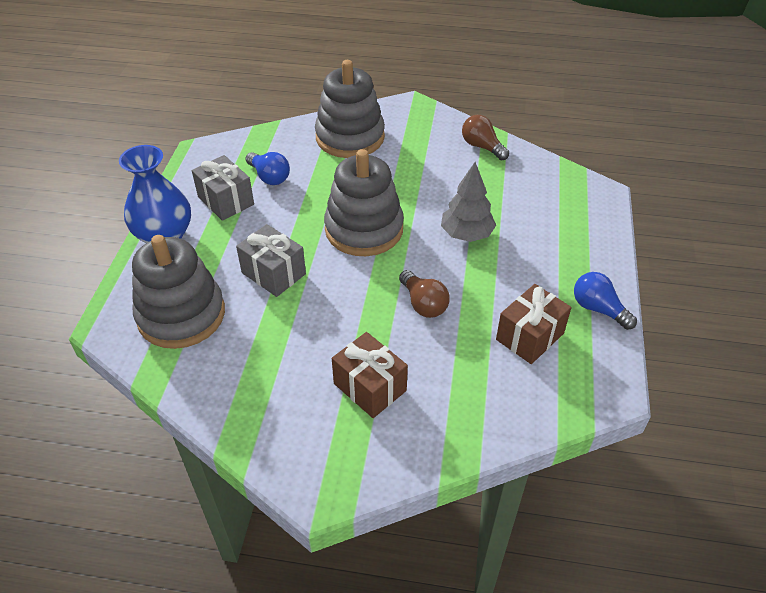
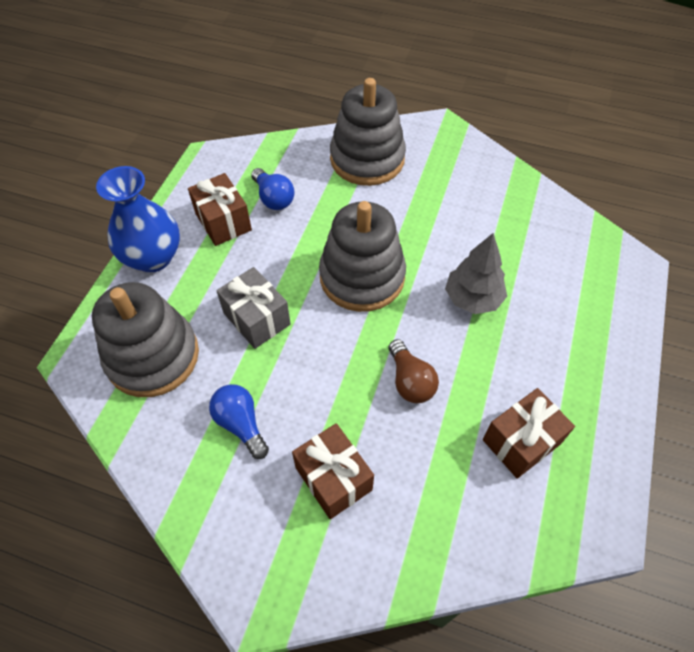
camera: 10 degrees right, 10 degrees up
grey gift [192,155,254,221] -> brown gift [188,173,252,246]
brown light bulb [462,115,509,160] -> none
blue light bulb [574,272,637,330] -> blue light bulb moved to [209,384,269,459]

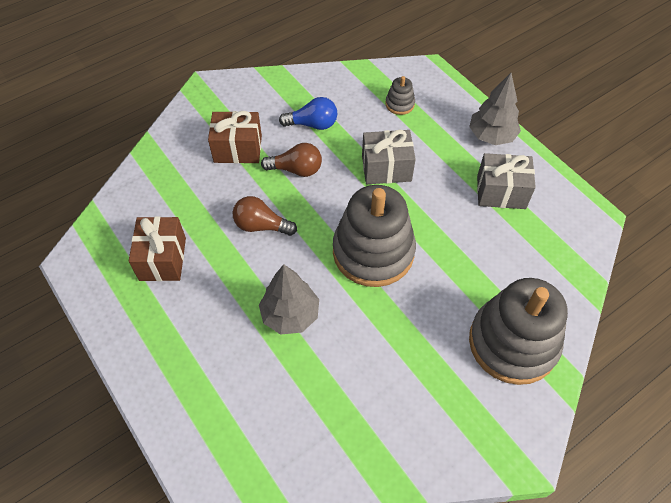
camera: 125 degrees right, 0 degrees up
grey stacking toy [92,282,199,397] -> grey stacking toy [385,76,415,115], size x0.42
blue vase [96,166,180,273] -> grey tree [469,73,521,145]
brown gift [188,173,252,246] -> grey gift [477,153,536,209]
blue light bulb [251,168,295,210] -> none
none -> brown light bulb [261,143,322,177]

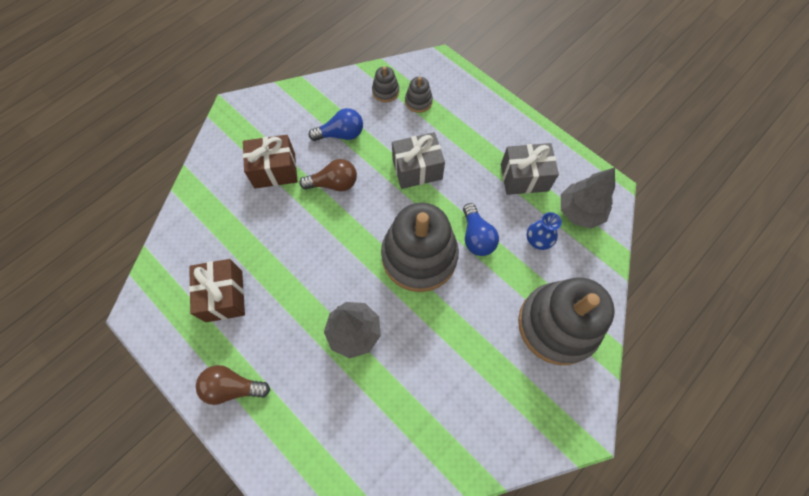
camera: 10 degrees left, 10 degrees up
brown light bulb [233,196,297,236] -> brown light bulb moved to [196,365,270,405]
grey tree [469,73,521,145] -> grey tree moved to [561,167,615,229]
none -> grey stacking toy [372,66,399,102]
none -> blue light bulb [463,203,499,256]
none -> blue vase [527,212,562,250]

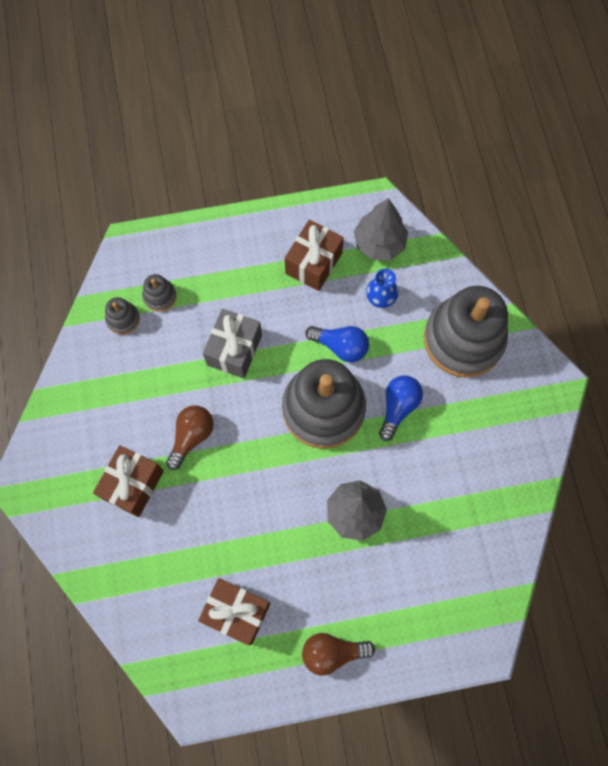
camera: 55 degrees left, 5 degrees up
brown light bulb [196,365,270,405] -> brown light bulb turned 45 degrees clockwise [302,633,375,676]
blue light bulb [309,108,363,141] -> blue light bulb moved to [379,376,423,441]
grey gift [501,143,559,195] -> brown gift [285,219,344,291]

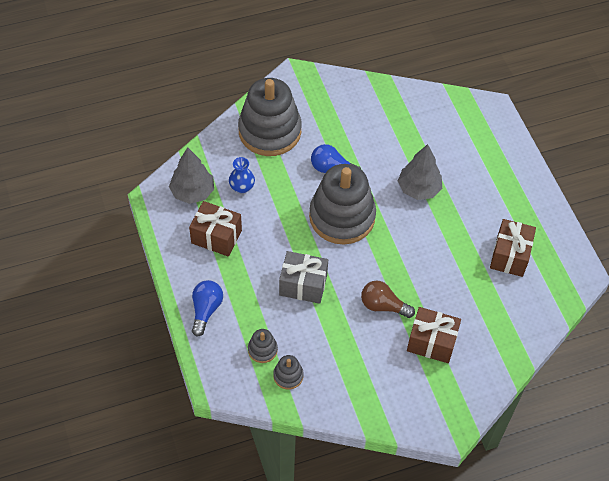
camera: 100 degrees left, 15 degrees down
brown light bulb [302,633,375,676] -> none
blue light bulb [305,326,369,362] -> blue light bulb moved to [192,280,223,337]

